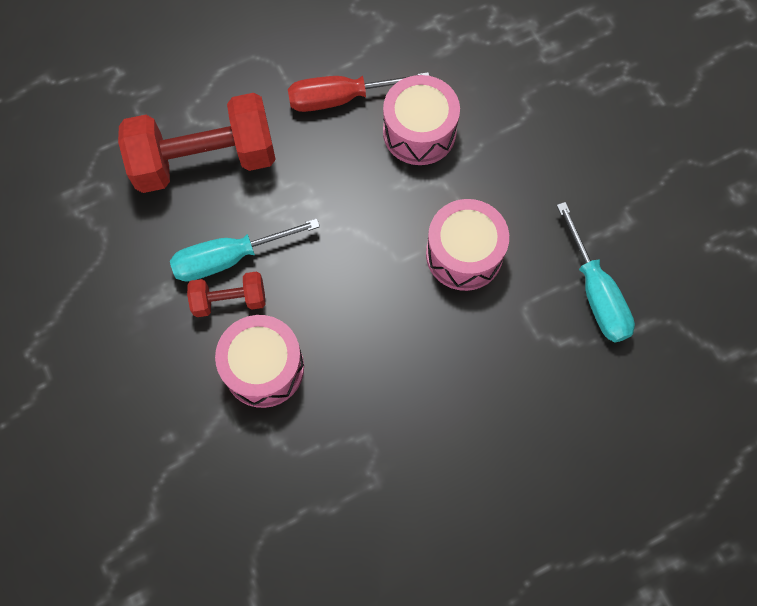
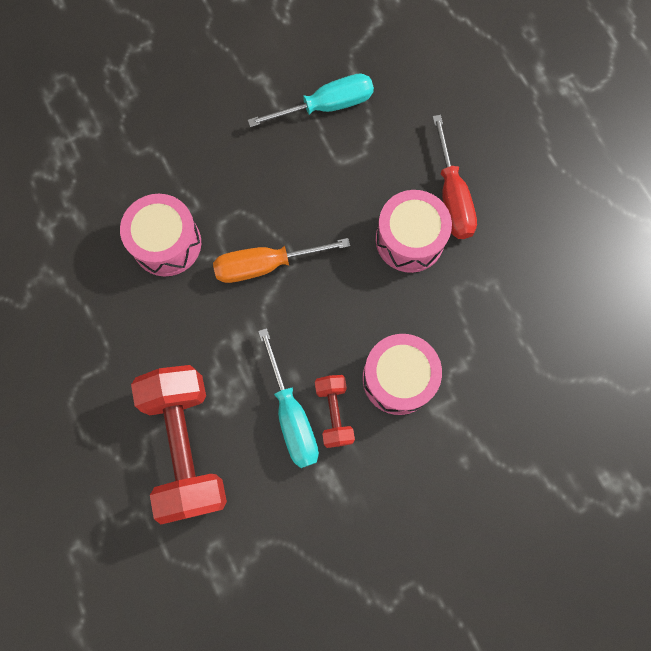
camera: 90 degrees left, 5 degrees up
red screwdriver [288,72,429,112] -> red screwdriver moved to [432,115,477,239]
pink drum [426,199,509,291] -> pink drum moved to [376,190,452,273]
none -> orange screwdriver [213,238,350,283]

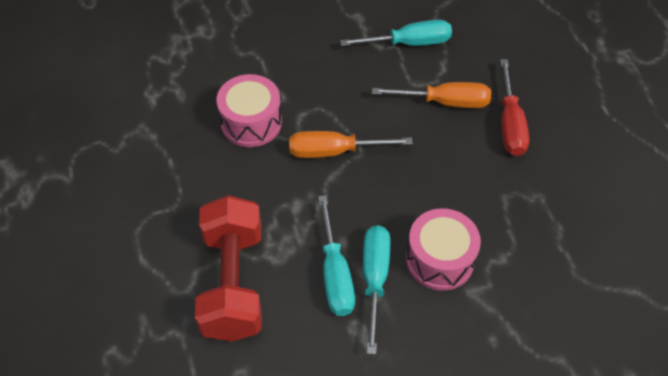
camera: 10 degrees right, 20 degrees down
red dumbbell [315,375,355,448] -> turquoise screwdriver [363,225,391,355]
pink drum [376,190,452,273] -> none
none -> orange screwdriver [372,82,491,108]

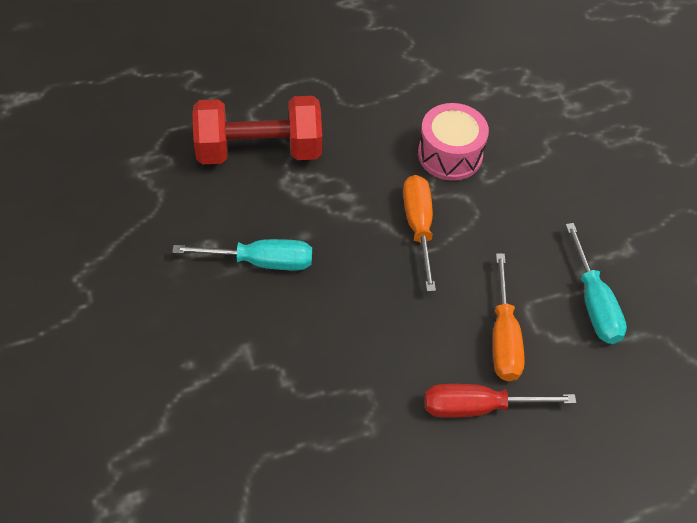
camera: 85 degrees right, 0 degrees up
turquoise screwdriver [318,195,355,316] -> none
pink drum [406,208,481,291] -> none

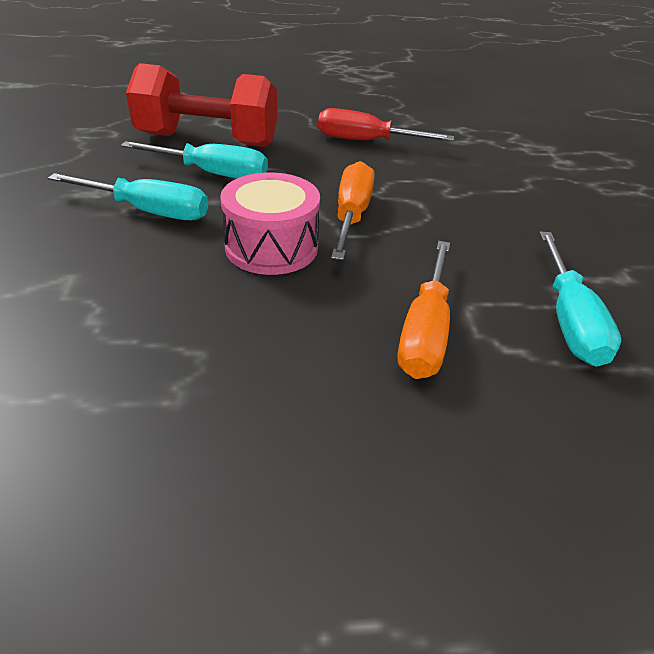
camera: 15 degrees right, 15 degrees down
pink drum [418,103,489,181] -> pink drum moved to [220,172,320,275]
red screwdriver [425,384,576,418] -> red screwdriver moved to [318,108,454,141]
none -> turquoise screwdriver [121,141,268,179]

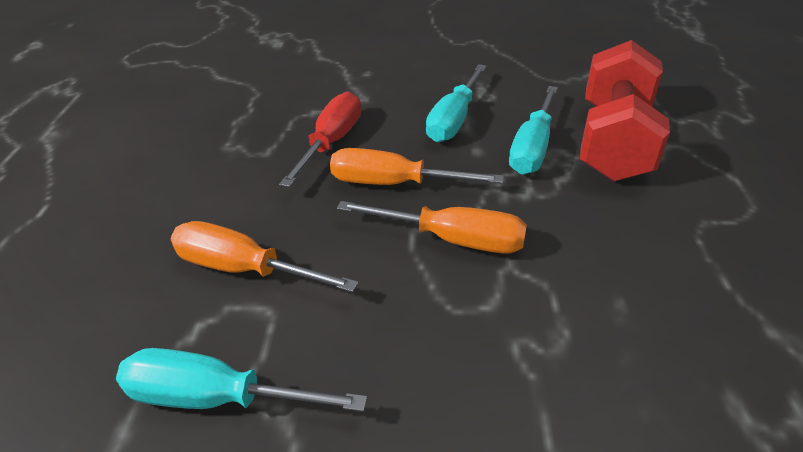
camera: 100 degrees right, 0 degrees up
pink drum [220,172,320,275] -> orange screwdriver [330,148,504,185]
red screwdriver [318,108,454,141] -> red screwdriver moved to [279,92,361,187]

